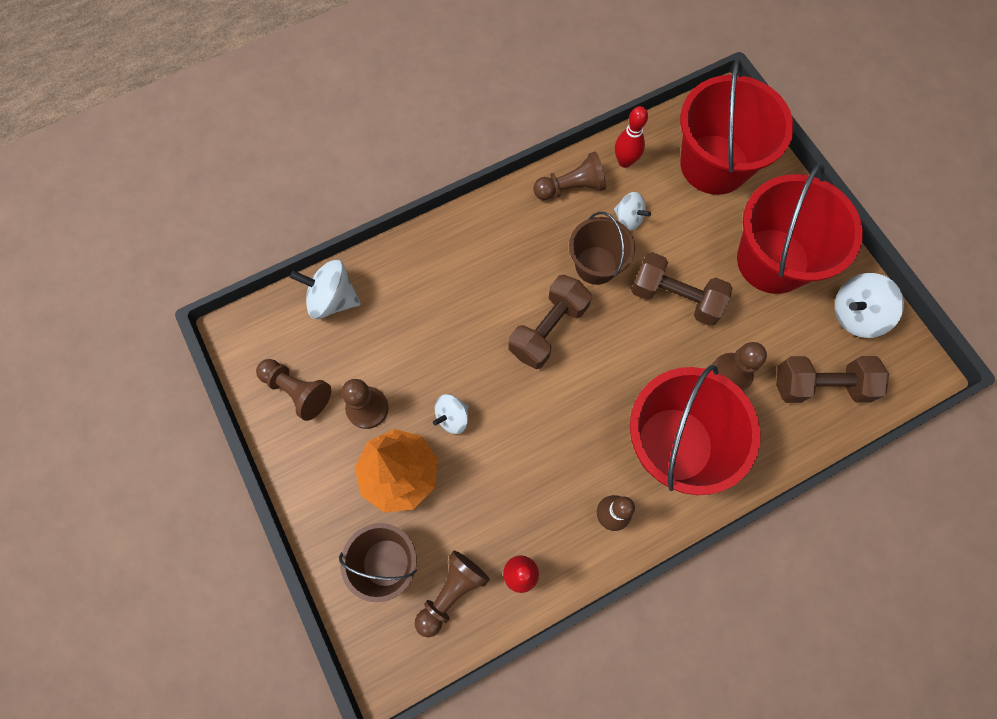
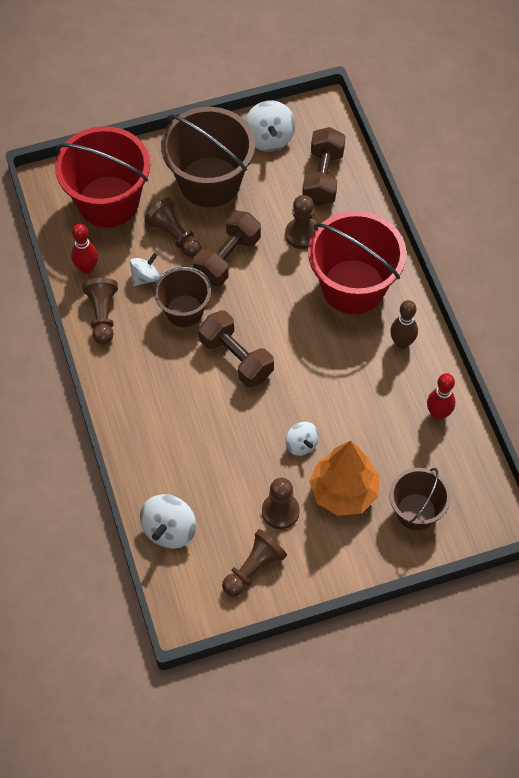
camera: 80 degrees left, 10 degrees down
brown pawn [415,551,490,638] -> brown pawn moved to [145,198,201,257]
red bucket [737,163,863,294] -> brown bucket [161,107,255,207]

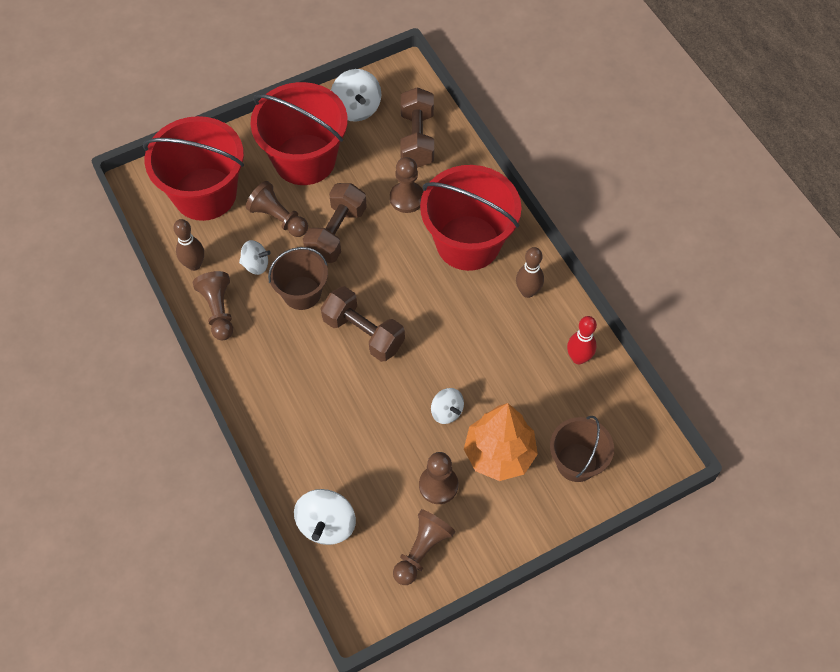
camera: 10 degrees left, 0 degrees up
red bowling pin [71,224,98,274] -> brown bowling pin [174,219,204,271]
white spinning top [130,253,160,286] -> white spinning top turned 60 degrees clockwise [239,240,271,275]
brown bucket [161,107,255,207] -> red bucket [250,82,348,185]

